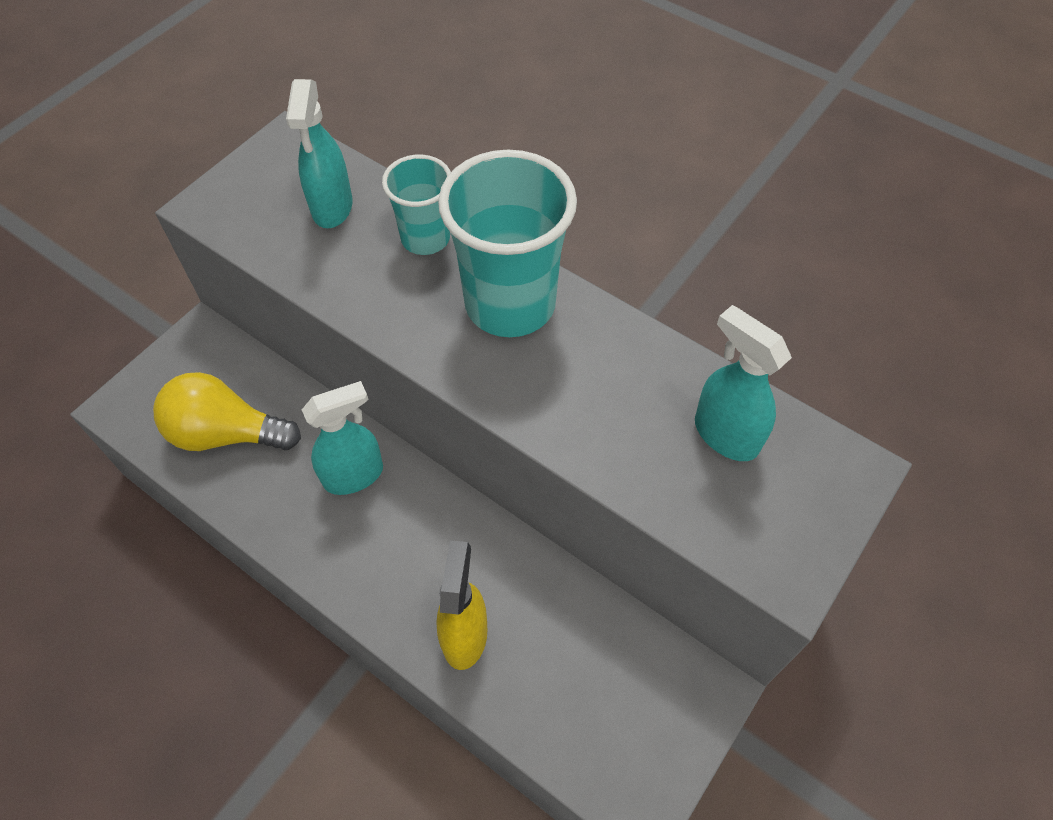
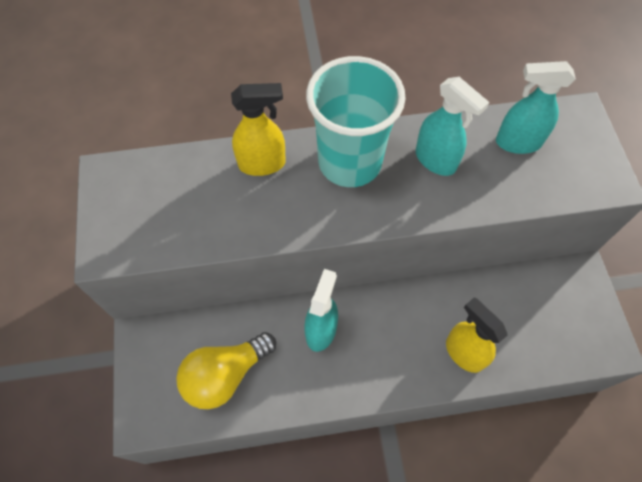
camera: 45 degrees left, 5 degrees up
turquoise spray bottle [286,79,353,228] -> turquoise spray bottle moved to [416,77,489,176]
turquoise cup [382,155,451,255] -> yellow spray bottle [231,83,286,176]

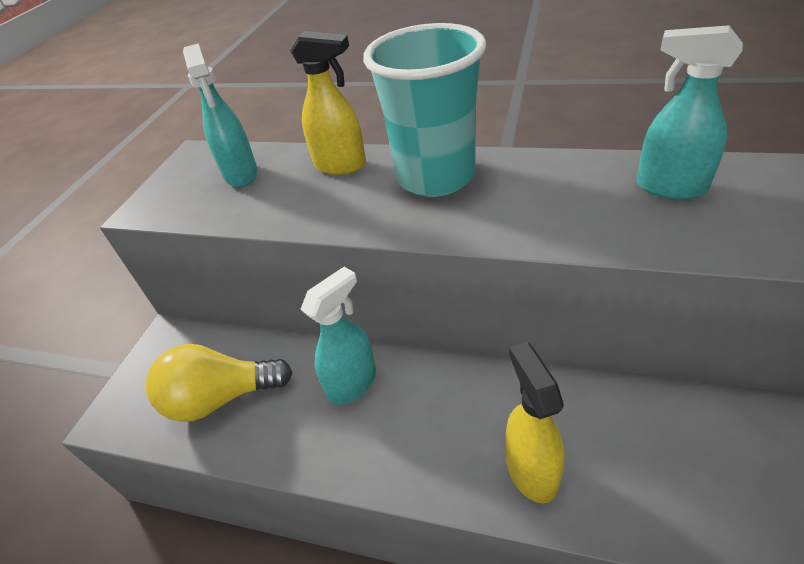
camera: 30 degrees right, 20 degrees down
turquoise spray bottle [416,77,489,176] -> turquoise spray bottle moved to [183,43,258,187]

